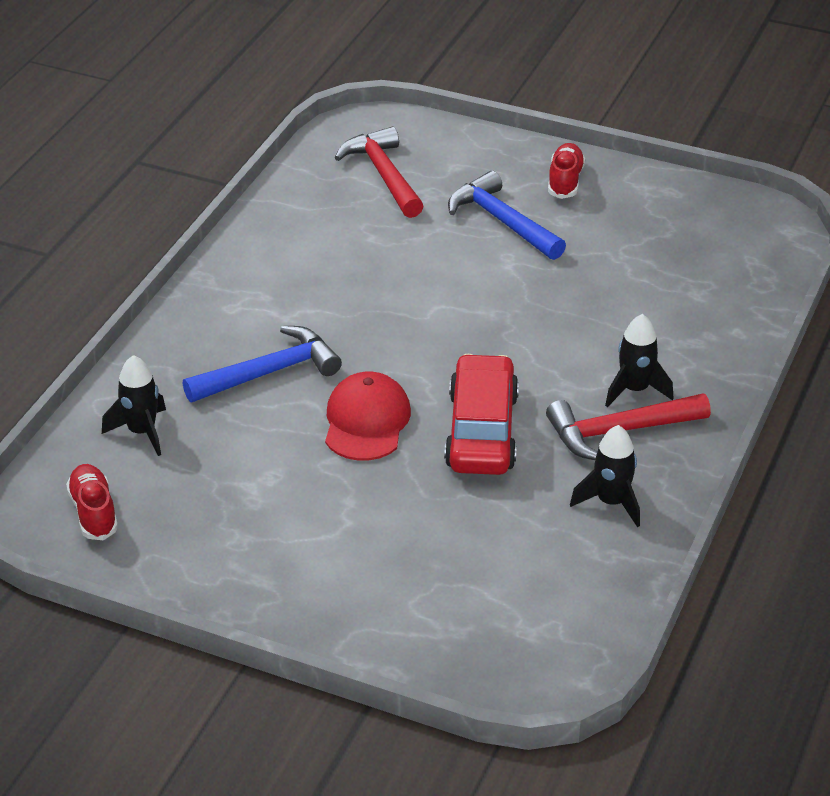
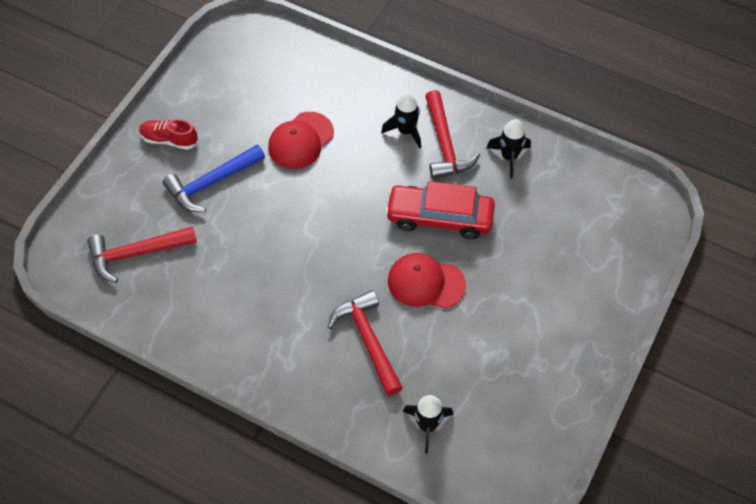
camera: 85 degrees left, 20 degrees up
red shoe [66,464,118,540] -> none
blue hammer [183,326,342,402] -> red hammer [328,290,403,396]
none -> red cap [268,112,334,169]

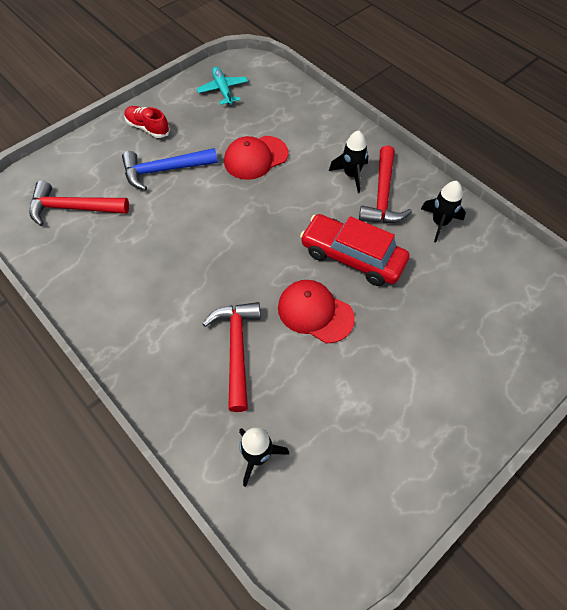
camera: 20 degrees right, 0 degrees up
none -> turquoise plane [196,67,248,105]

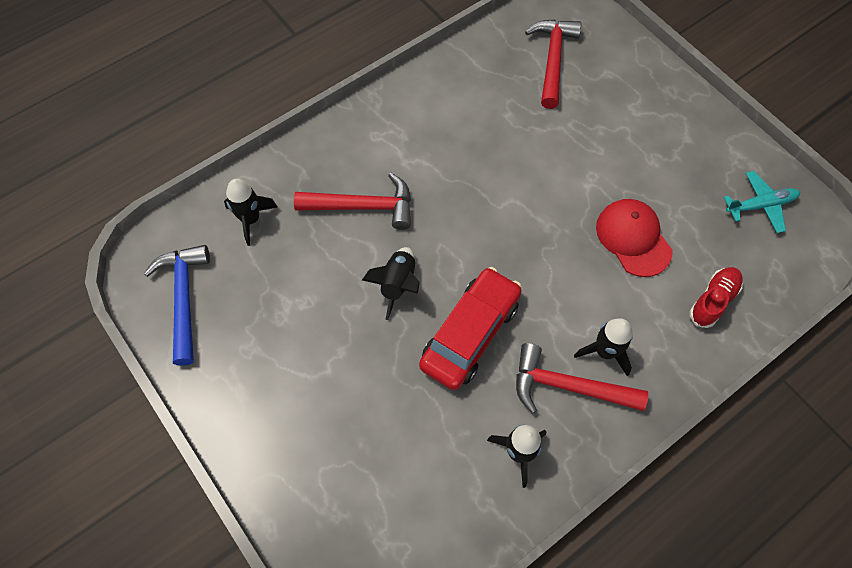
camera: 95 degrees right, 5 degrees up
blue hammer [122,148,218,191] -> blue hammer moved to [144,245,210,366]
red shoe [125,106,170,138] -> red shoe moved to [689,267,743,328]
red cap [278,280,355,343] -> black rocket [362,247,420,320]

